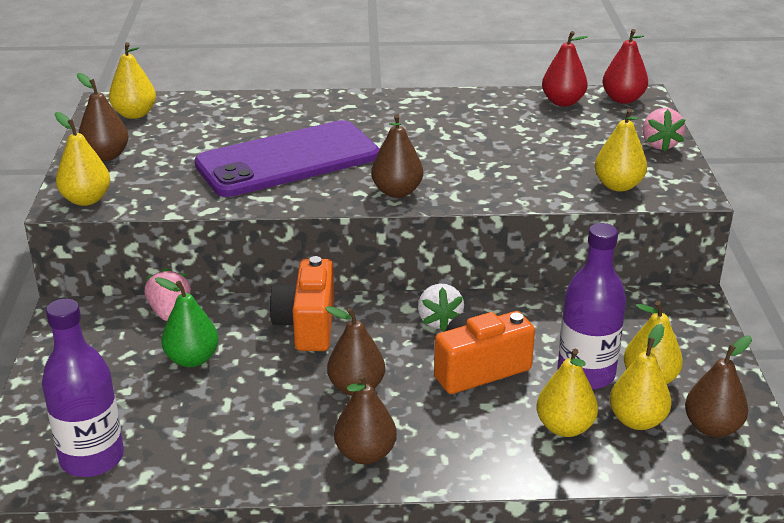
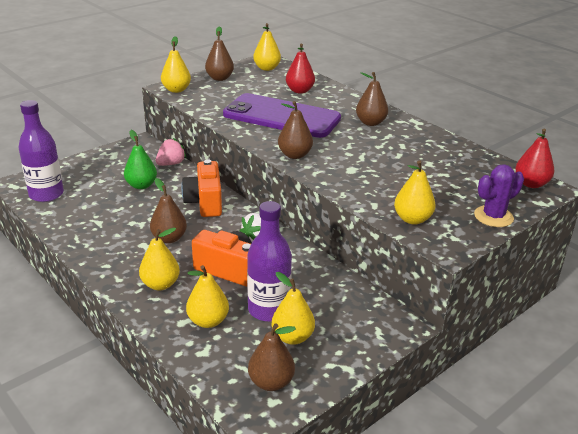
camera: 50 degrees right, 0 degrees up
orange camera [269,256,334,351] -> orange camera turned 60 degrees counterclockwise [181,159,222,217]
brown pear [334,374,397,464] -> brown pear moved to [356,72,388,126]
red pear [542,31,589,106] -> red pear moved to [286,44,315,94]
yellow pear [610,324,672,430] -> yellow pear moved to [139,227,180,290]
pink strawberry [643,108,685,152] -> purple cactus [474,164,524,227]

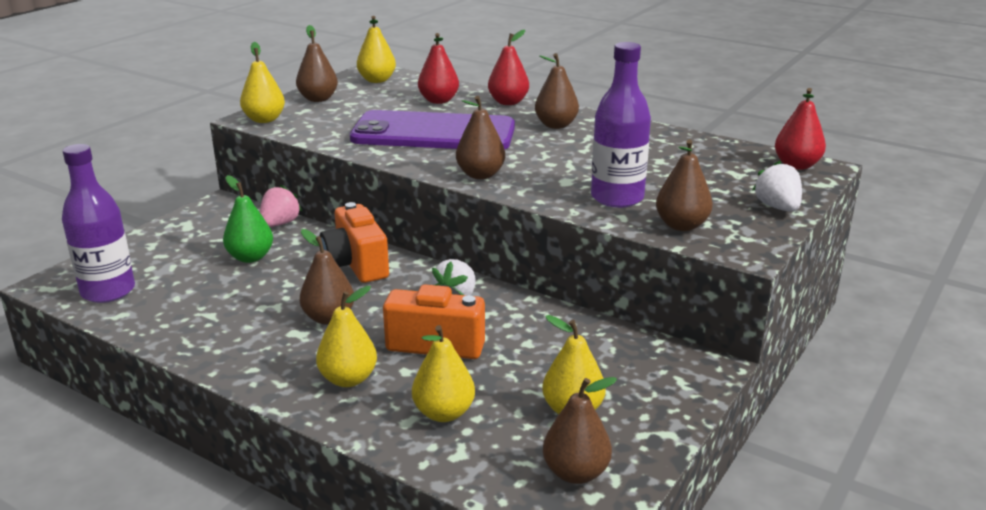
camera: 15 degrees left, 5 degrees down
purple bottle [247,201,292,322] -> purple bottle moved to [591,42,651,208]
yellow pear [394,160,436,225] -> brown pear [656,140,713,231]
purple cactus [474,164,524,227] -> white strawberry [752,161,802,212]
none -> red pear [488,29,529,105]

